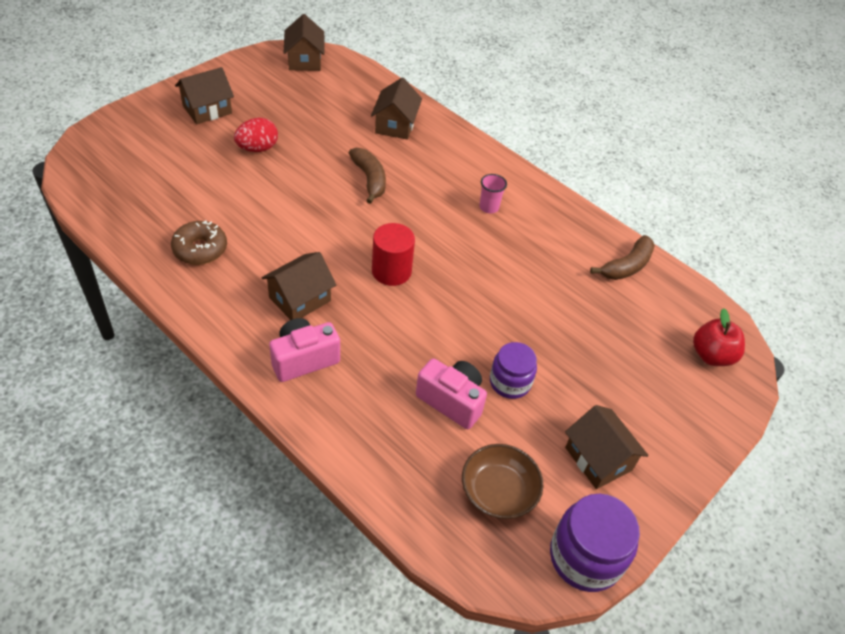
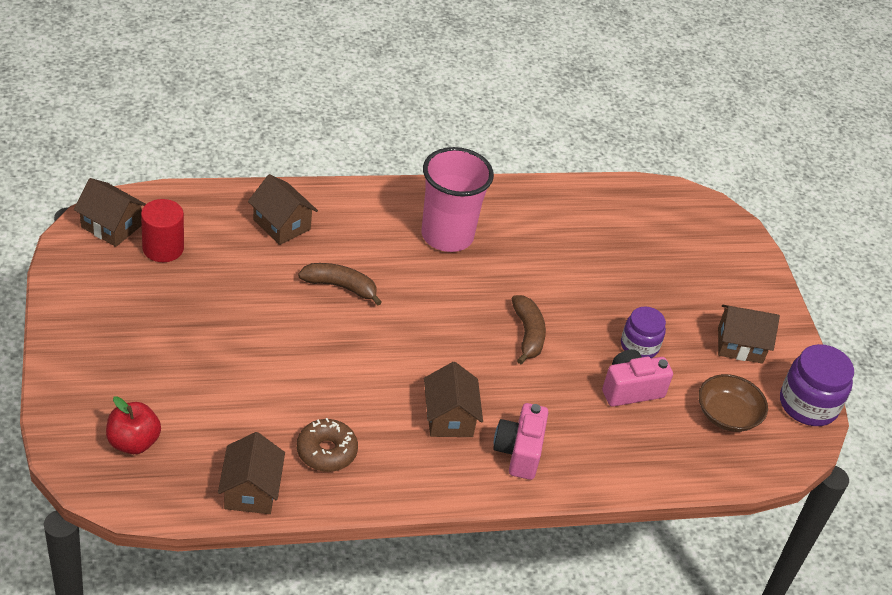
camera: 55 degrees left, 5 degrees down
brown house [175,67,234,124] -> brown house moved to [218,432,285,514]
red egg [234,118,278,152] -> none
red cylinder [372,223,415,286] -> red cylinder moved to [141,199,184,262]
pink cup [479,174,507,213] -> pink cup [421,147,494,252], size x2.50
brown banana [590,235,655,280] -> brown banana moved to [512,295,546,364]
red apple [693,308,745,366] -> red apple moved to [106,396,161,454]

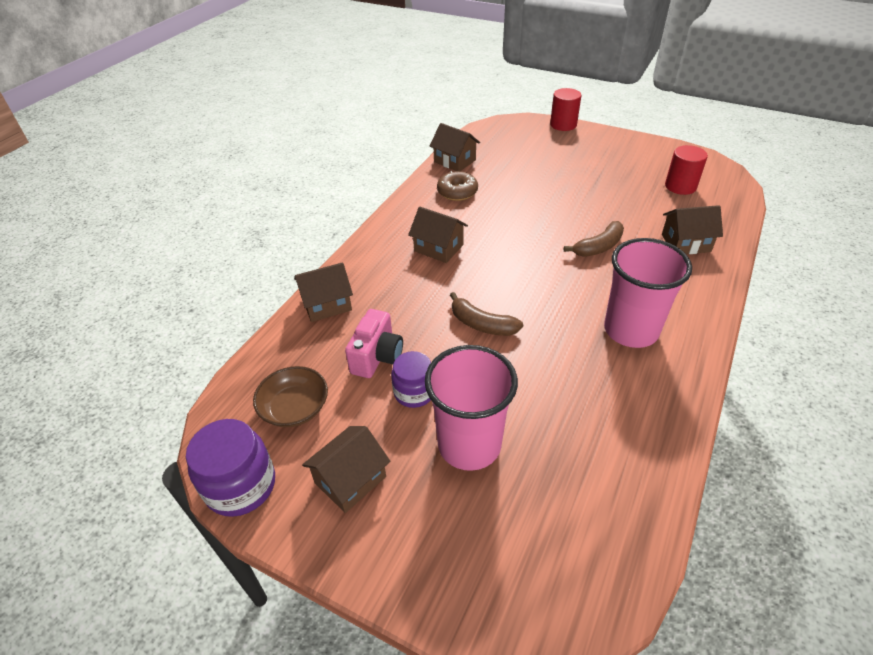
camera: 135 degrees right, 0 degrees up
brown house [74,178,146,247] -> brown house moved to [294,262,353,322]
red apple [106,396,161,454] -> none
pink camera [493,403,548,480] -> none
none -> pink cup [425,345,518,471]
none -> red cylinder [550,88,581,131]

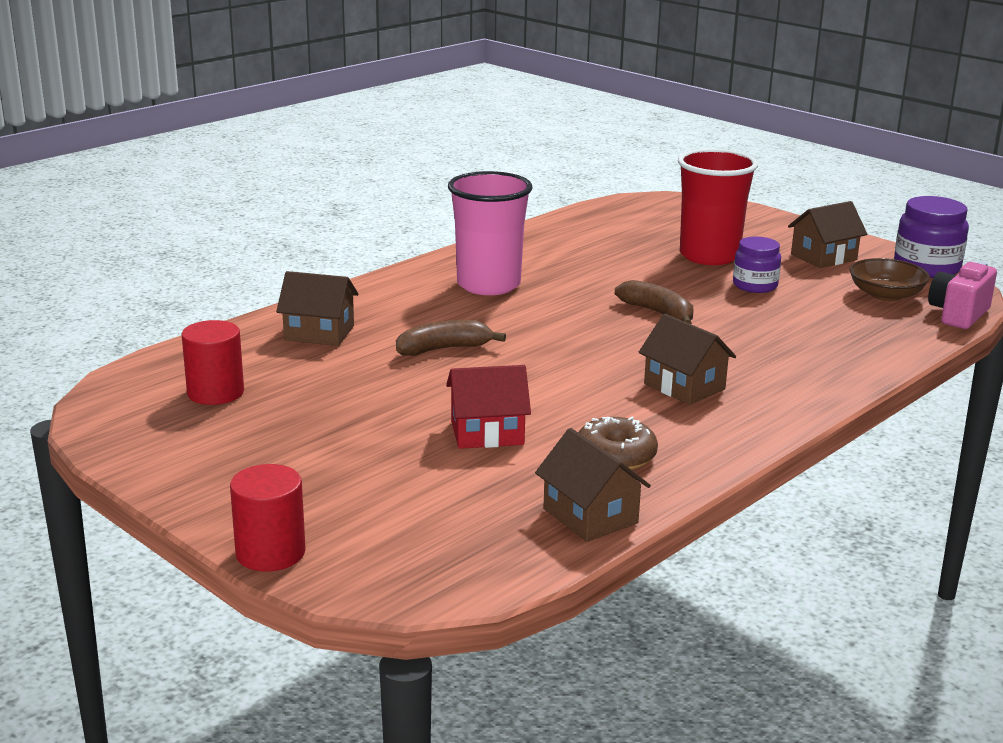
camera: 165 degrees left, 20 degrees down
brown house [294,262,353,322] -> none
pink camera [345,309,403,378] -> pink camera moved to [928,261,997,329]
pink cup [425,345,518,471] -> red cup [678,149,758,265]
none -> red house [446,365,531,449]

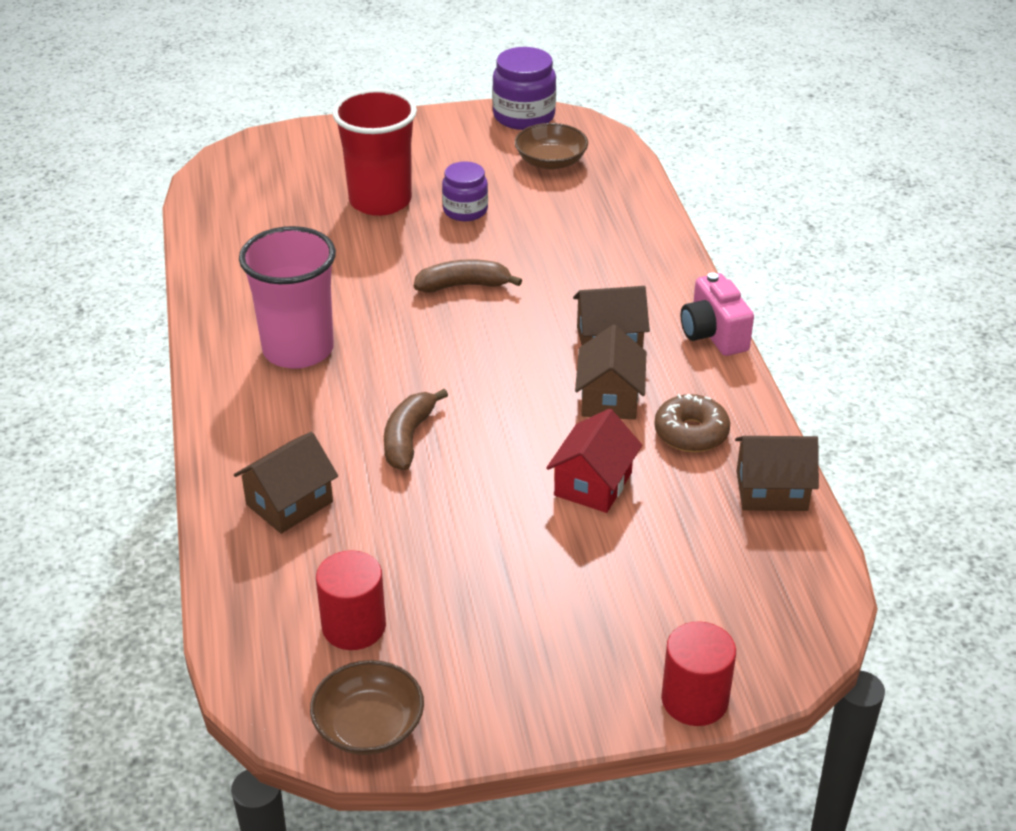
camera: 55 degrees left, 15 degrees up
brown house [788,201,867,268] -> brown house moved to [575,325,646,420]
pink camera [928,261,997,329] -> pink camera moved to [681,272,754,356]
none -> brown bowl [310,660,424,755]

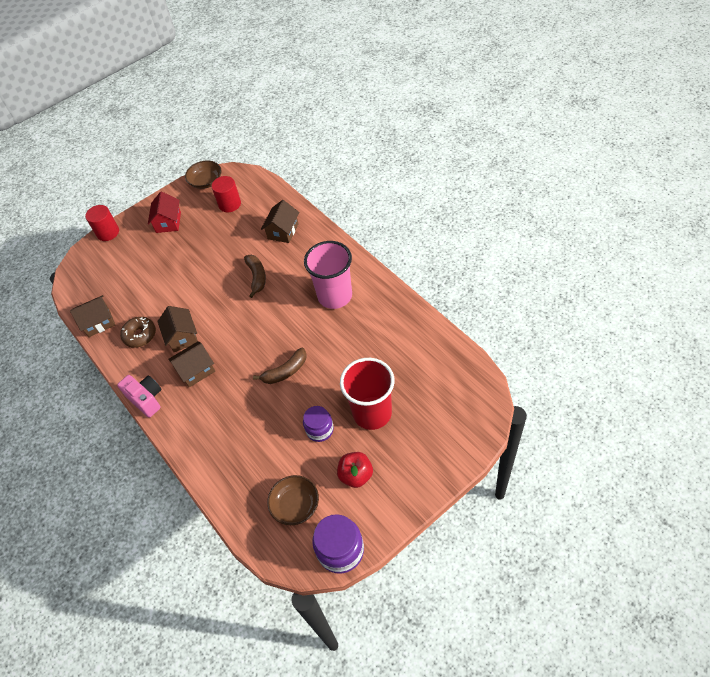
camera: 160 degrees right, 15 degrees up
red house [546,409,642,513] -> red house moved to [148,191,181,233]
none -> red apple [337,452,373,488]

